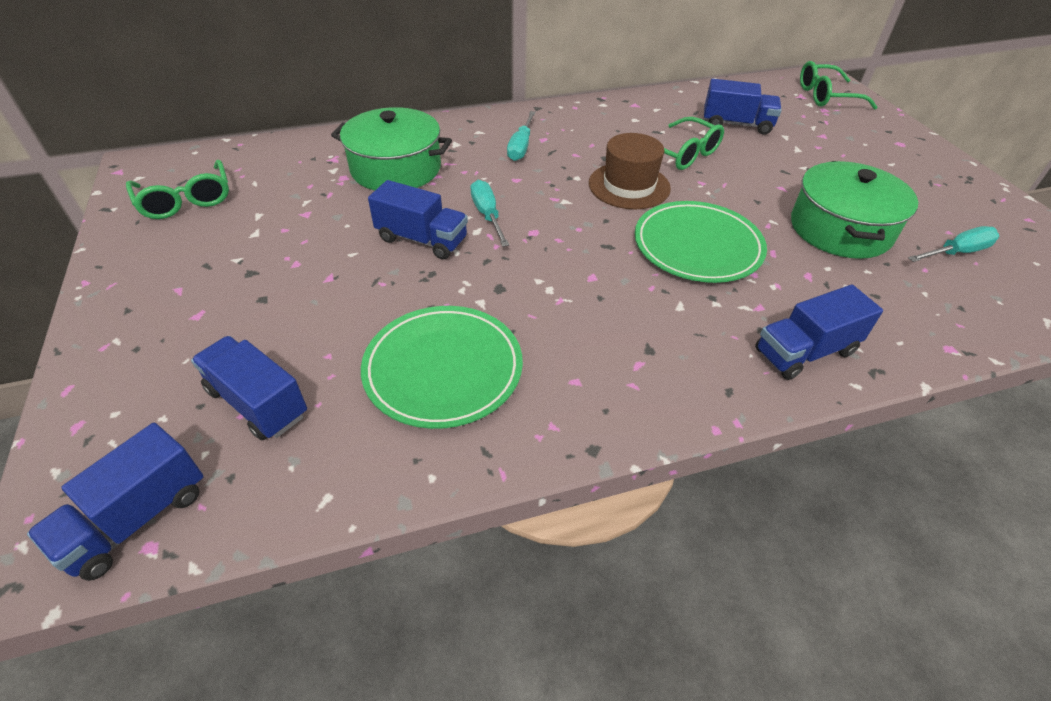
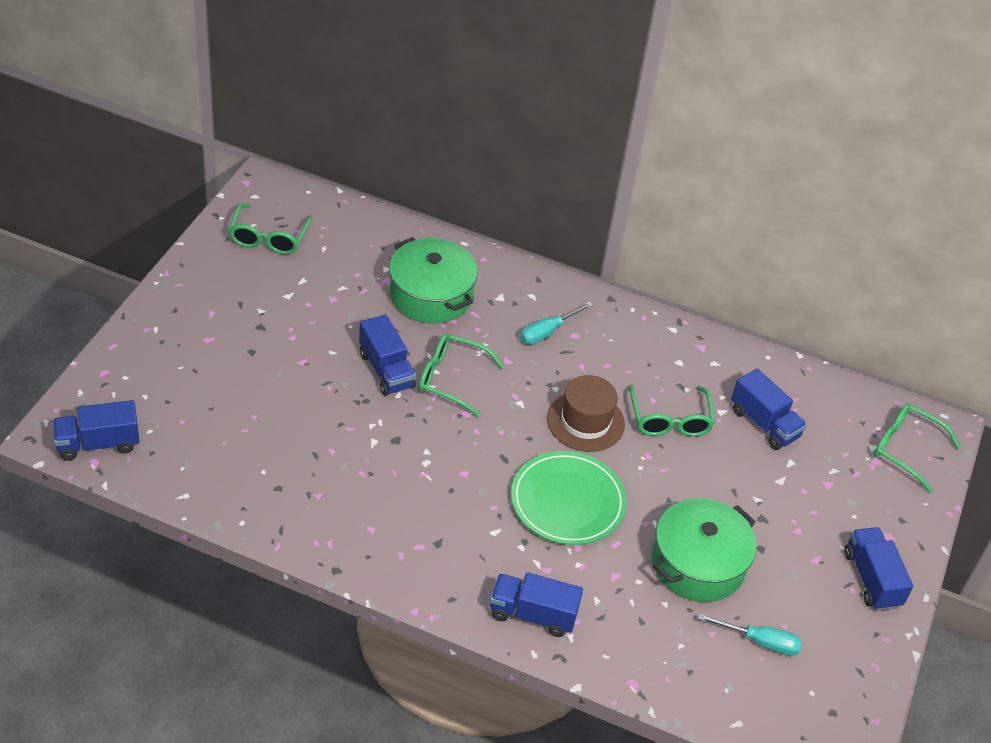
camera: 35 degrees right, 0 degrees up
blue truck [191,336,307,440] -> blue truck moved to [844,527,913,611]
green plate [361,306,523,429] -> none
turquoise screwdriver [470,180,509,247] -> green glasses [419,333,504,417]

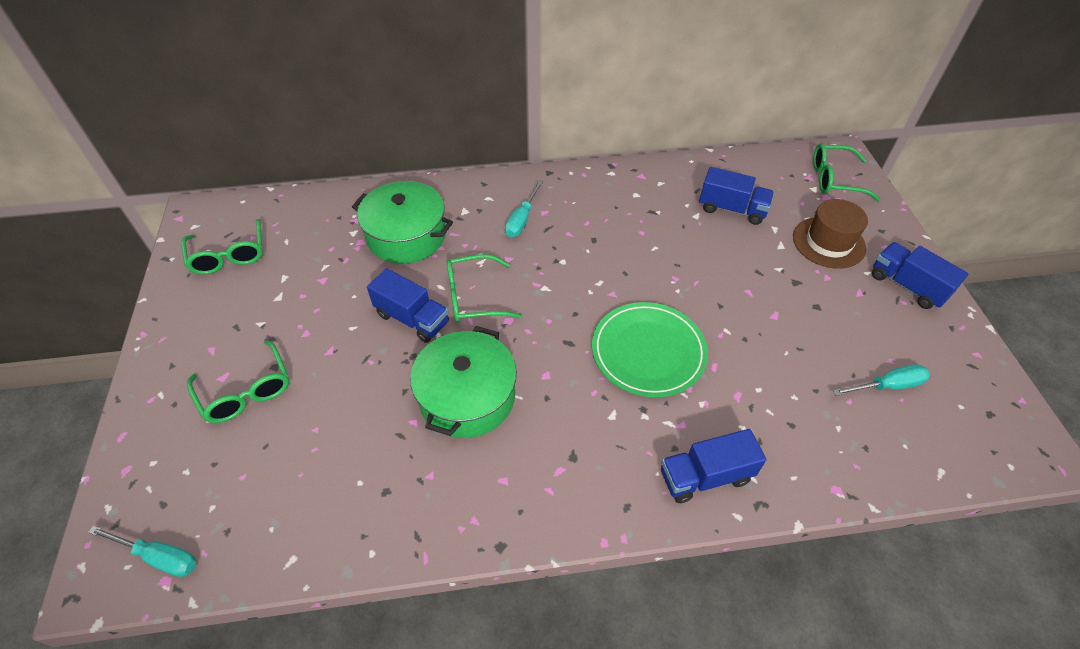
camera: 25 degrees left, 5 degrees up
blue truck [53,400,140,461] -> turquoise screwdriver [88,526,196,577]
brown hat [547,375,625,452] -> brown hat moved to [793,199,868,269]
green glasses [629,385,715,437] -> green glasses moved to [187,340,289,423]
green pot [652,498,757,602] -> green pot moved to [410,326,517,438]

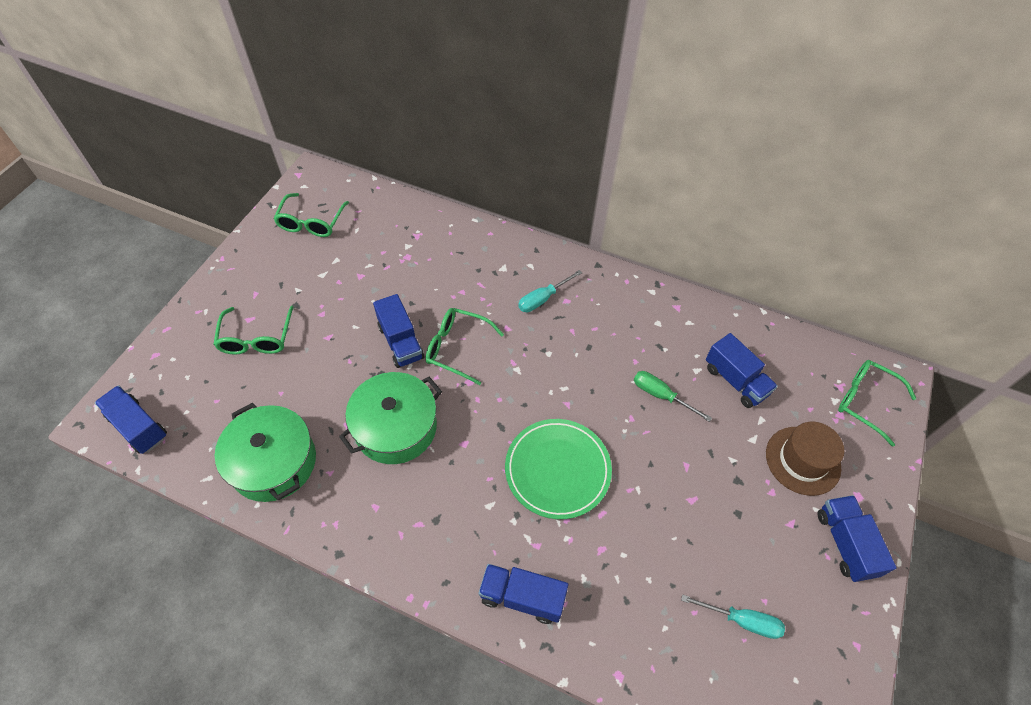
camera: 30 degrees right, 5 degrees up
turquoise screwdriver [88,526,196,577] -> blue truck [95,385,167,454]
green pot [352,181,453,264] -> green pot moved to [215,403,316,502]
none -> green screwdriver [634,371,712,422]

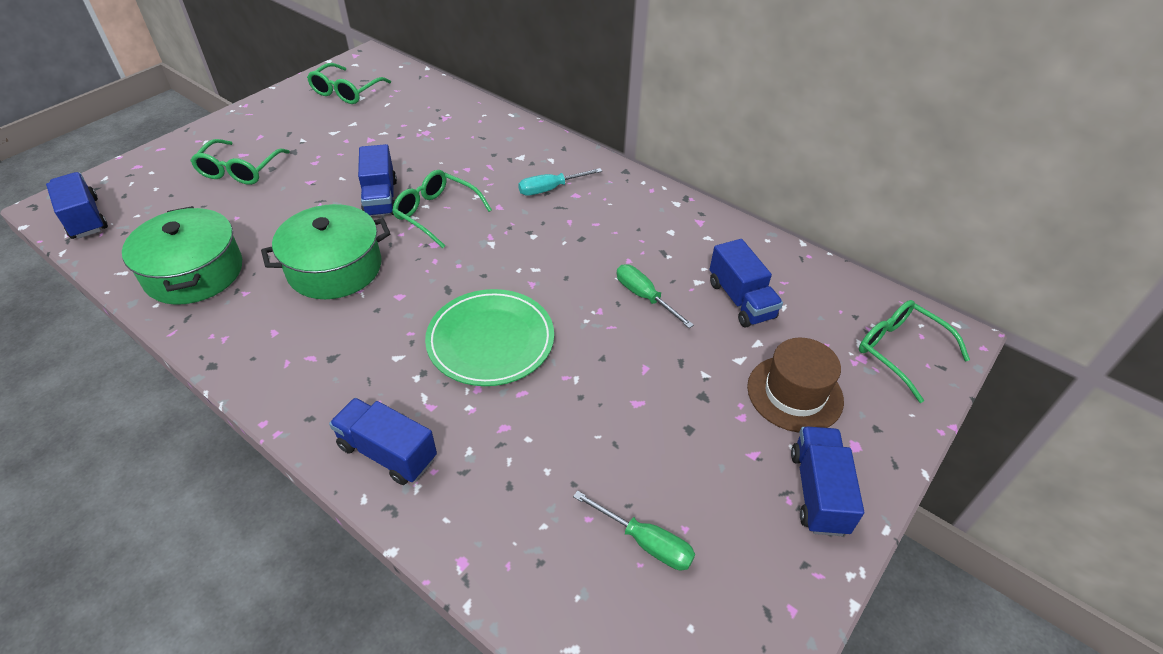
camera: 15 degrees right, 10 degrees down
turquoise screwdriver [681,594,785,639] -> green screwdriver [573,491,695,570]

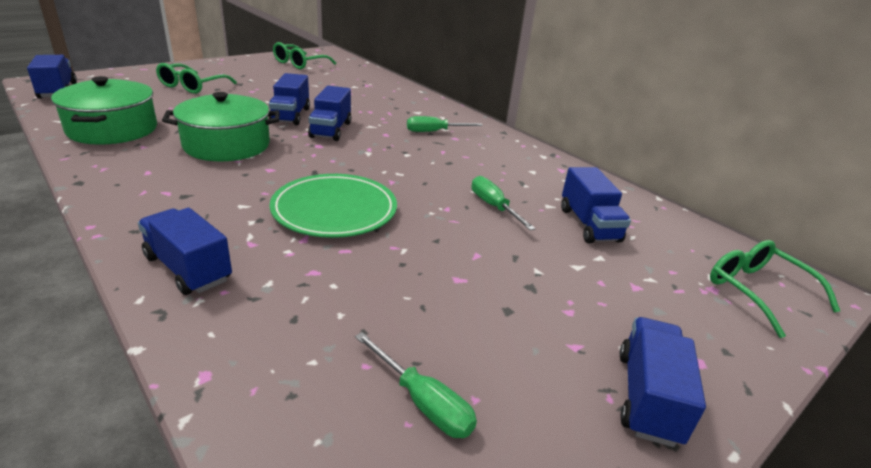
camera: 10 degrees right, 15 degrees down
green glasses [392,170,492,248] -> blue truck [308,86,351,141]
turquoise screwdriver [518,168,602,196] -> green screwdriver [407,116,483,132]
brown hat [747,338,844,433] -> none

